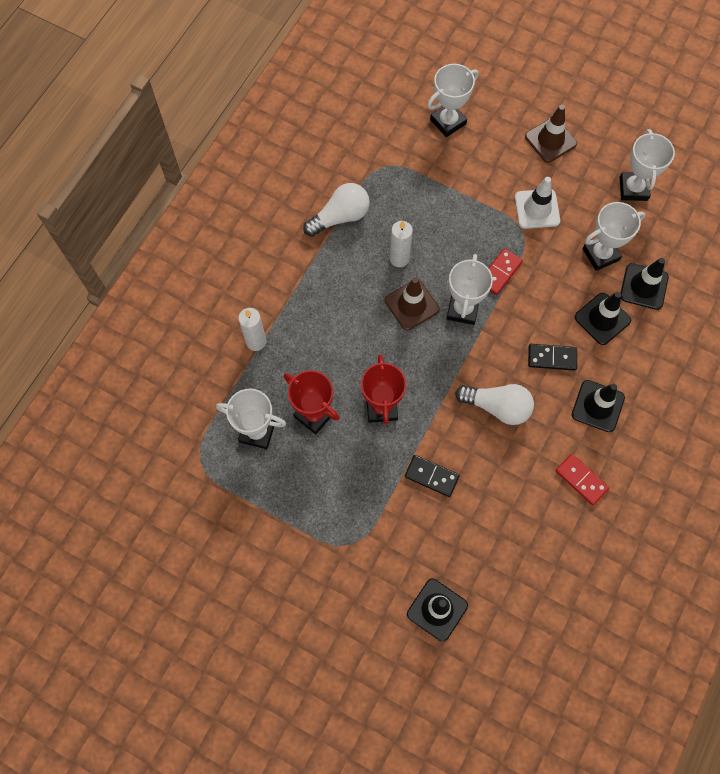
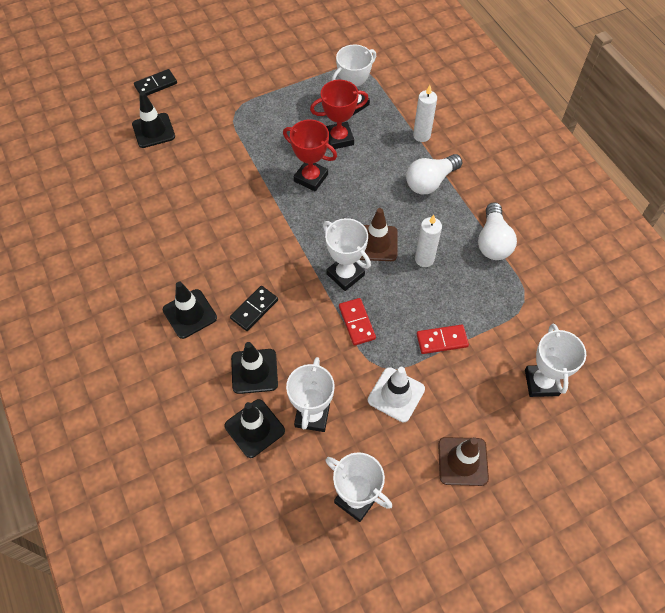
camera: 125 degrees right, 10 degrees down
black domino [405,455,460,497] -> black domino moved to [134,69,177,96]
white light bulb [455,384,534,425] -> white light bulb moved to [406,154,462,194]
red domino [556,454,609,505] -> red domino moved to [417,325,469,354]

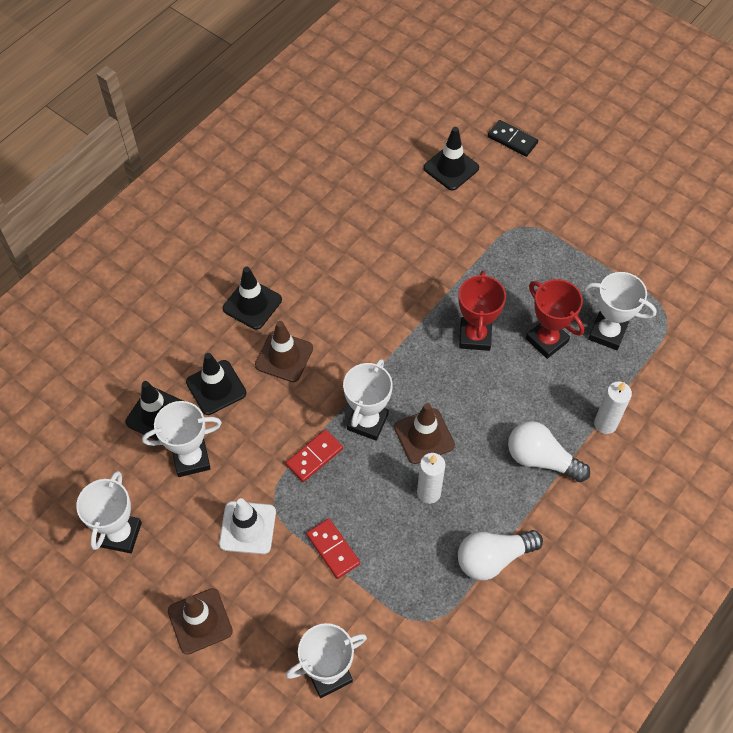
camera: 65 degrees right, 0 degrees up
black domino [230,286,278,331] -> brown traffic cone [255,321,313,382]

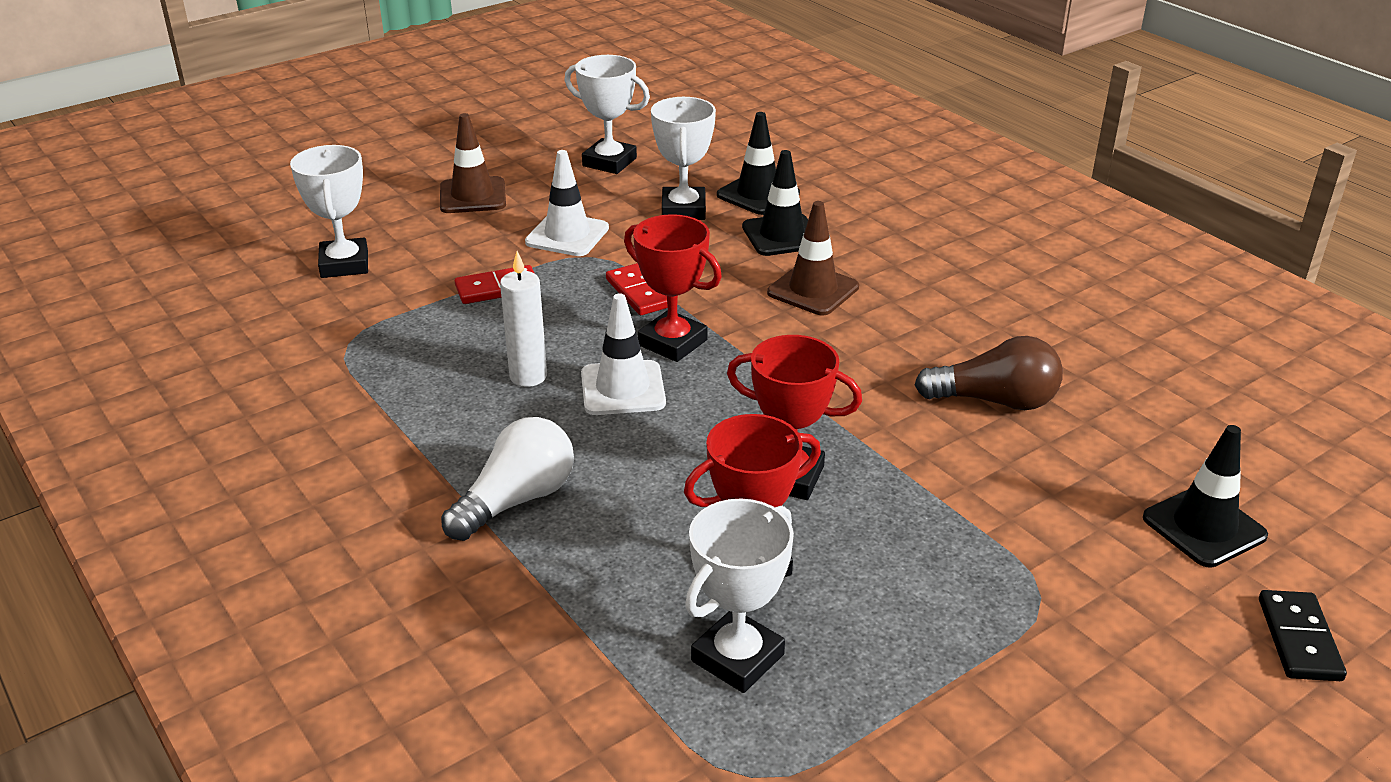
camera: 105 degrees right, 25 degrees down
black traffic cone [223,267,282,330] -> none
white trophy [343,359,393,441] -> red trophy [624,214,722,362]
brown traffic cone [394,403,455,464] -> white traffic cone [581,293,666,415]
white light bulb [458,530,543,580] -> none
black domino [488,120,538,157] -> black domino turned 45 degrees counterclockwise [1259,590,1347,681]
white candle [594,381,632,434] -> none
none -> brown light bulb [915,336,1063,410]

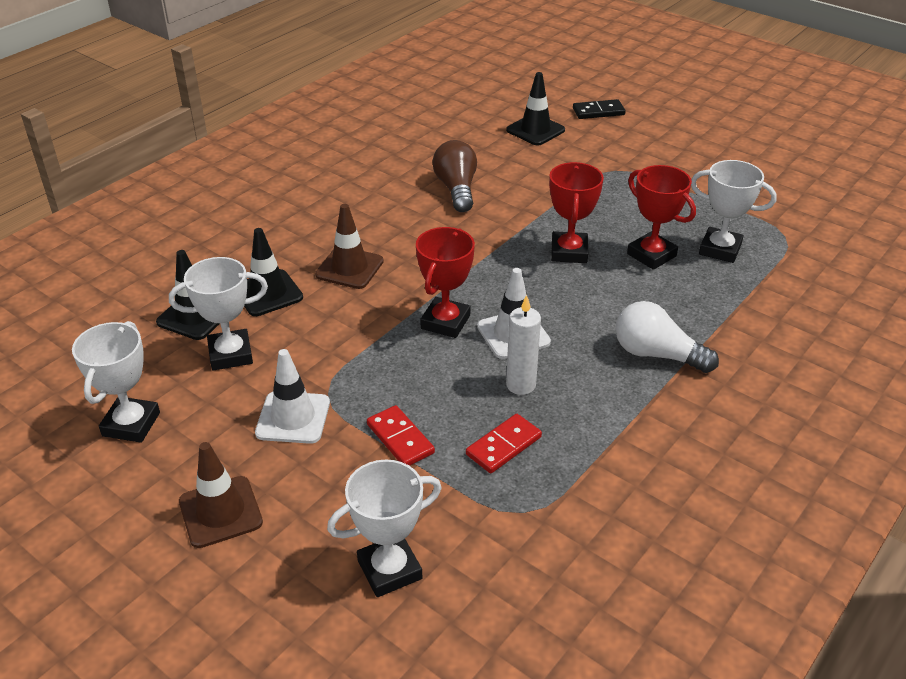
camera: 105 degrees left, 5 degrees up
red domino [606,263,668,315] -> red domino moved to [466,414,542,473]

